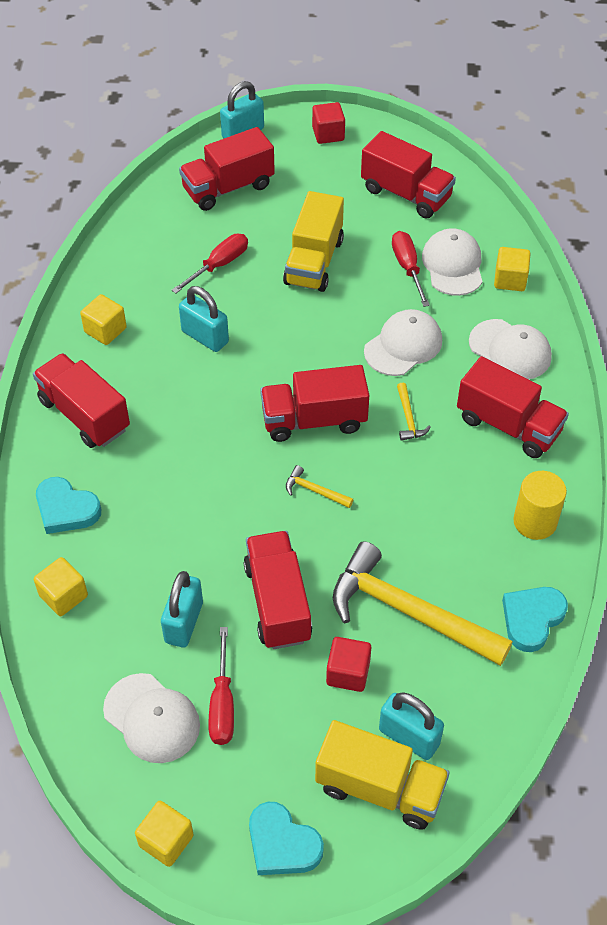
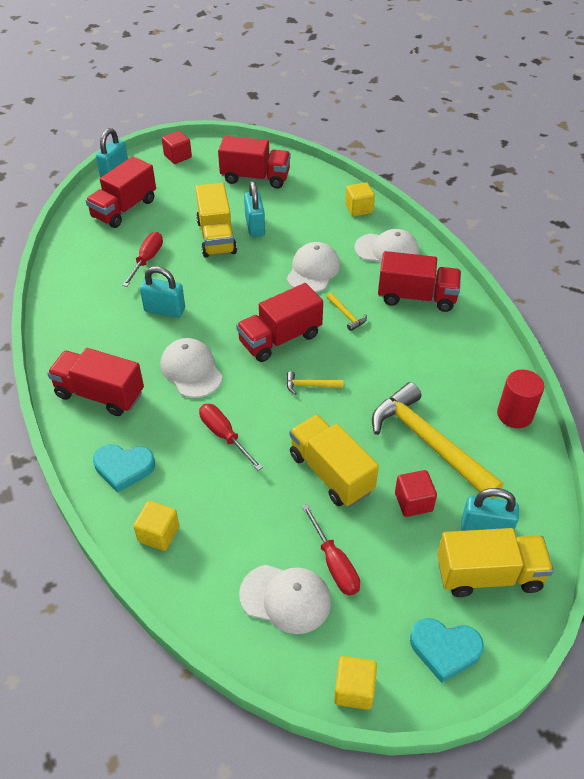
camera: 25 degrees left, 5 degrees down
yellow cube [80,294,127,345] -> none
turquoise padlock [161,571,203,647] -> turquoise padlock moved to [244,181,265,237]
red truck [244,531,312,649] -> yellow truck [290,414,379,507]
yellow hammer [333,541,512,666] -> yellow hammer turned 45 degrees clockwise [372,382,503,498]
red screwdriver [392,231,430,307] -> red screwdriver moved to [199,404,263,471]
white cap [422,228,483,296] -> white cap moved to [161,338,223,398]
turquoise heart [502,587,568,652] -> red cylinder [497,369,544,428]
yellow cylinder [513,471,567,540] -> none

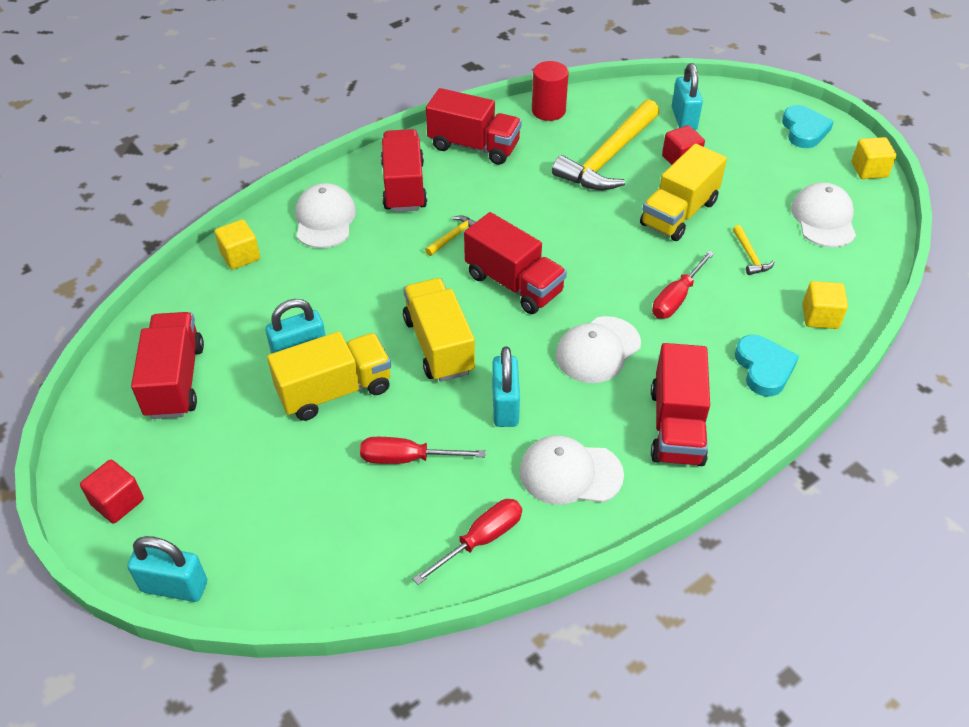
camera: 105 degrees left, 0 degrees up
red truck [86,156,156,228] -> red truck moved to [426,88,522,165]
white cap [287,242,340,292] -> white cap moved to [519,435,624,505]
yellow hammer [287,371,343,395] -> yellow hammer moved to [733,225,775,275]
red screwdriver [302,504,360,595] -> red screwdriver moved to [413,499,522,585]
yellow truck [437,528,554,597] -> yellow truck moved to [403,278,475,382]

